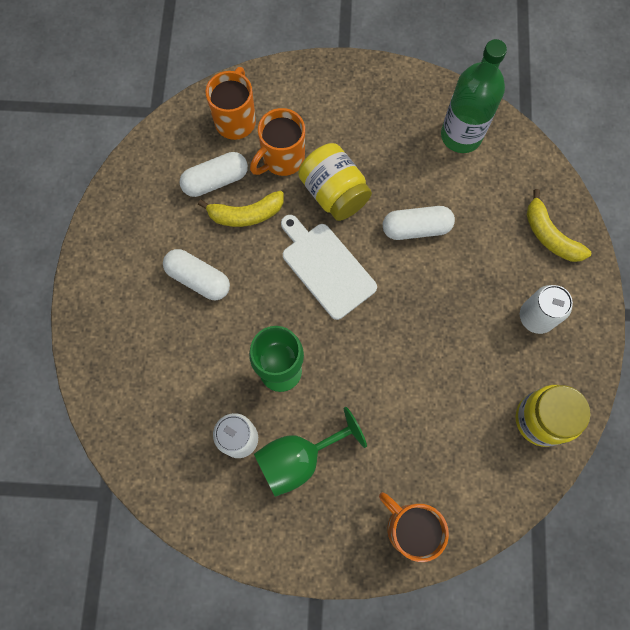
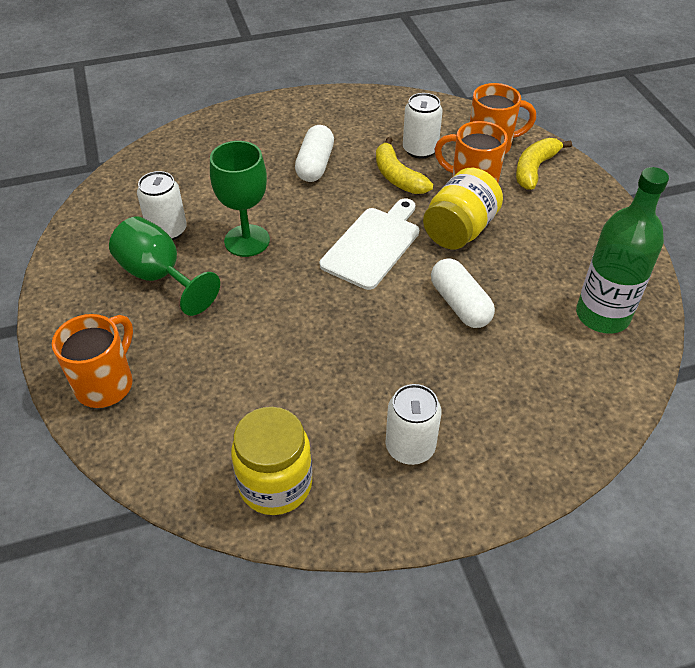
camera: 70 degrees right, 25 degrees down
white capsule [180,152,248,197] -> white can [403,93,443,159]
yellow banana [527,189,591,262] -> yellow banana moved to [516,138,572,190]

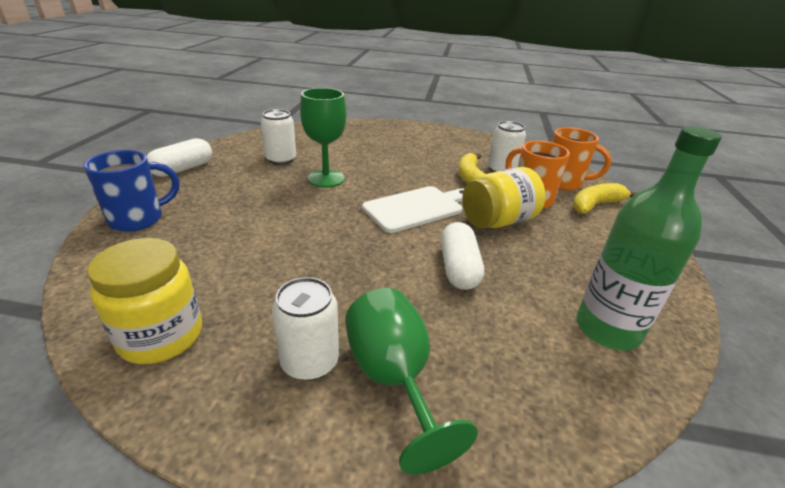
camera: 25 degrees right, 15 degrees down
orange mug [52,314,133,408] -> blue mug [83,150,179,232]
green goblet [109,216,220,316] -> green goblet moved to [345,288,478,474]
white capsule [295,125,334,182] -> white capsule moved to [147,138,212,177]

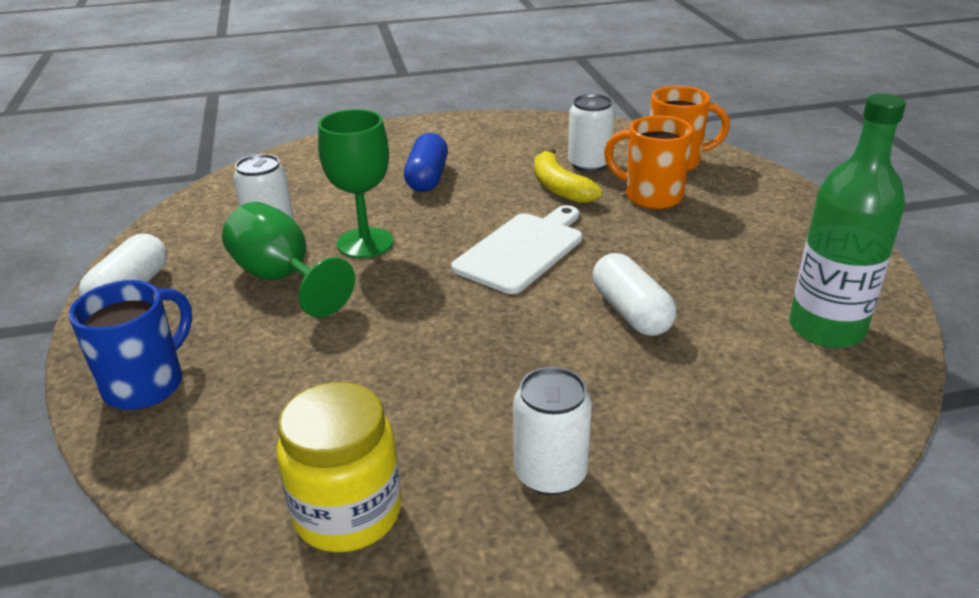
camera: 20 degrees left, 0 degrees up
green goblet [345,288,478,474] -> green goblet moved to [222,202,355,318]
yellow jar [462,167,545,228] -> none
yellow banana [572,183,637,214] -> none
none -> blue capsule [404,133,448,192]

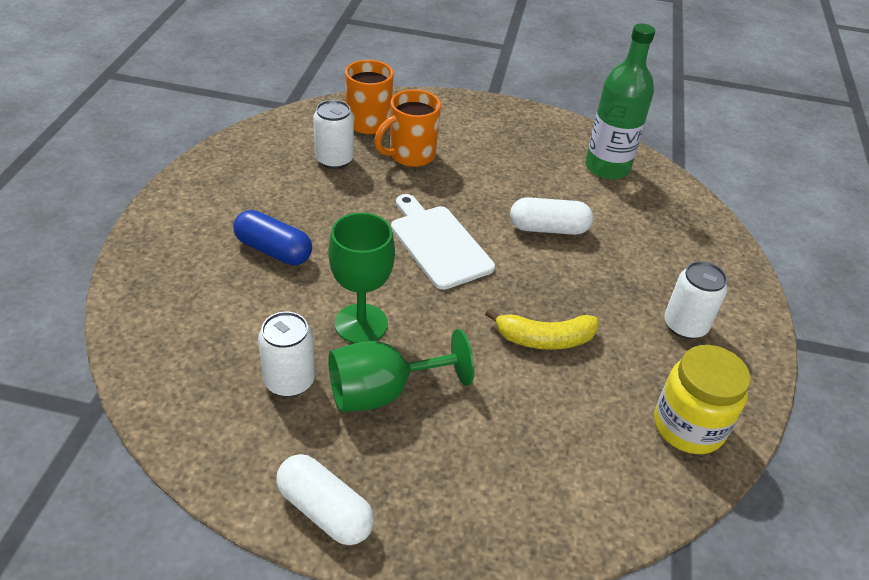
camera: 70 degrees left, 10 degrees up
blue mug [68,280,192,410] -> none
yellow banana [534,148,602,204] -> yellow banana moved to [485,309,599,350]

